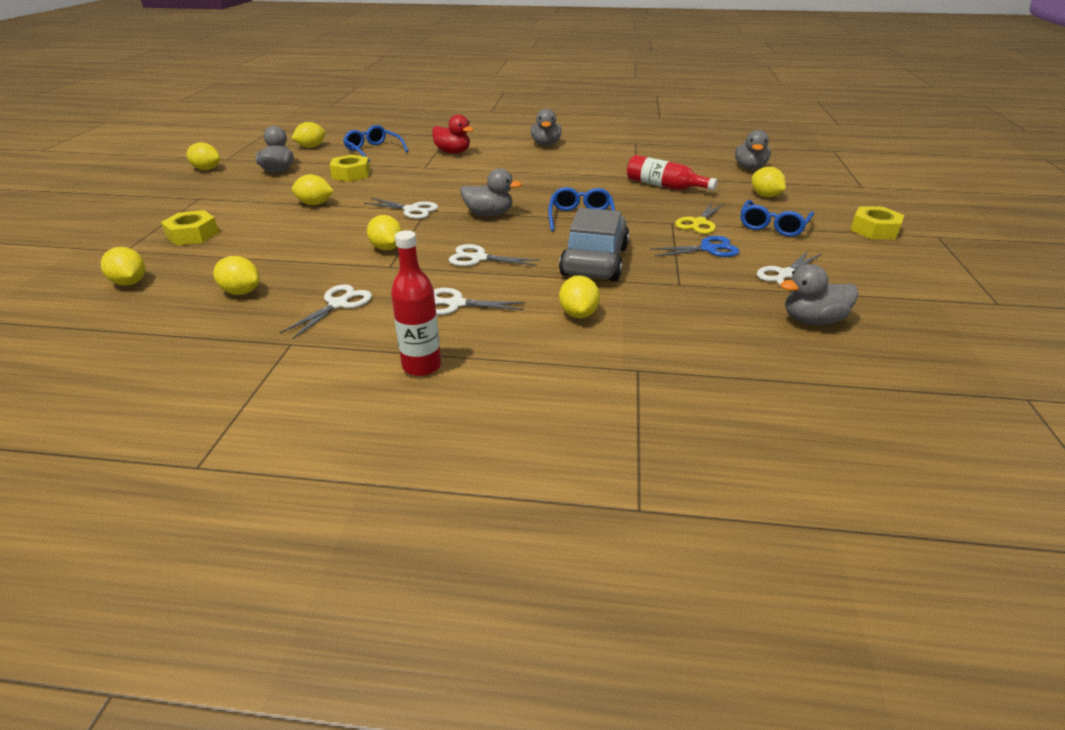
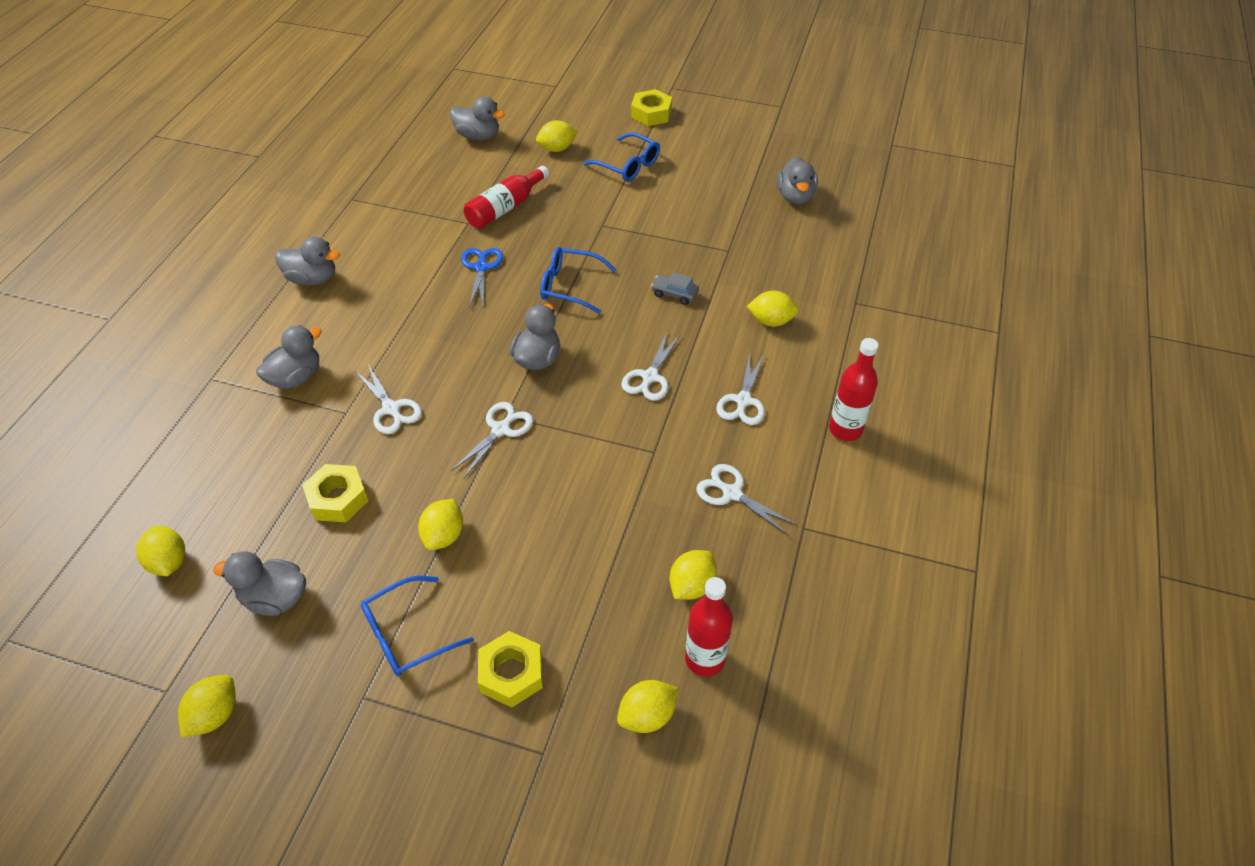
camera: 80 degrees left, 15 degrees up
blue glasses [343,125,408,162] -> blue glasses moved to [361,576,474,676]
yellow lemon [367,215,402,250] -> none
red duck [432,115,474,154] -> grey duck [256,325,322,389]
grey car [559,208,630,281] -> grey car [651,272,699,305], size x0.41
blue scissors [650,236,739,257] -> blue scissors moved to [461,248,503,308]
yellow scissors [675,203,724,234] -> none
white scissors [757,250,822,286] -> white scissors moved to [355,365,422,434]
none -> red bottle [685,577,733,677]

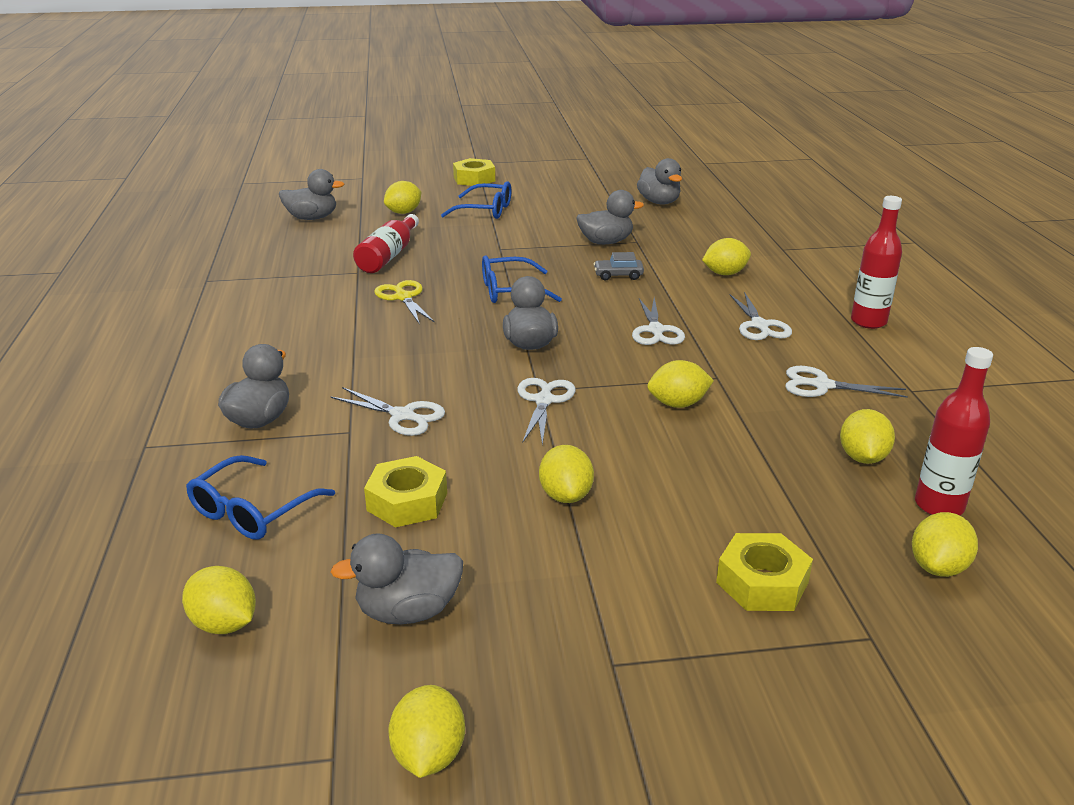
camera: 25 degrees left, 20 degrees down
grey duck [275,237,340,286] -> grey duck moved to [577,190,644,244]
blue glasses [361,576,474,676] -> blue glasses moved to [186,455,335,540]
blue scissors [461,248,503,308] -> yellow scissors [374,280,435,325]
none -> yellow lemon [647,360,714,408]

